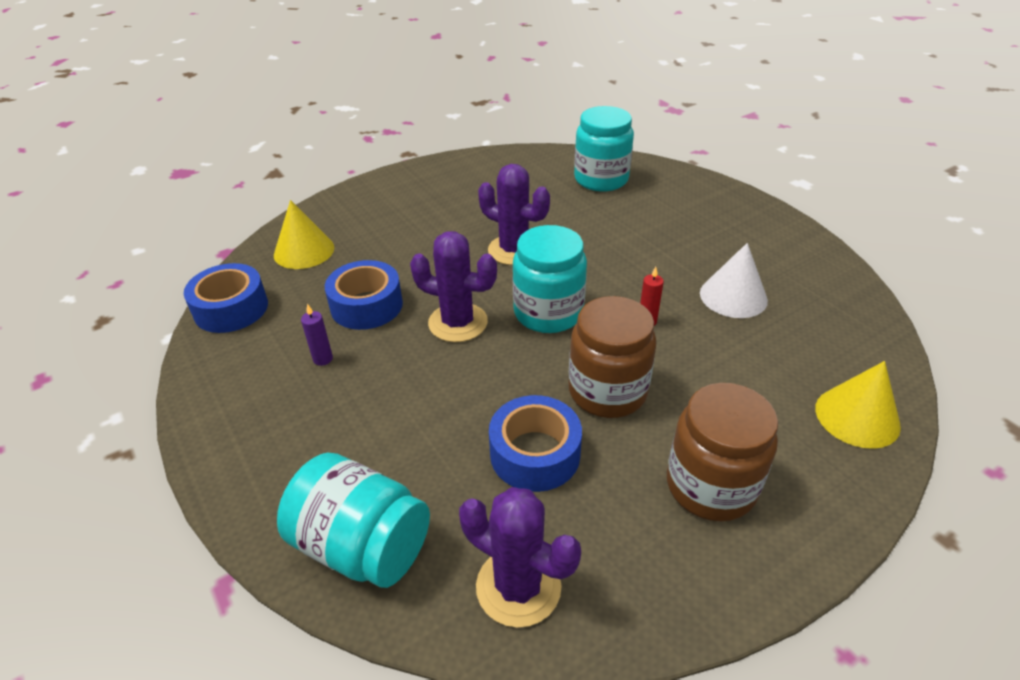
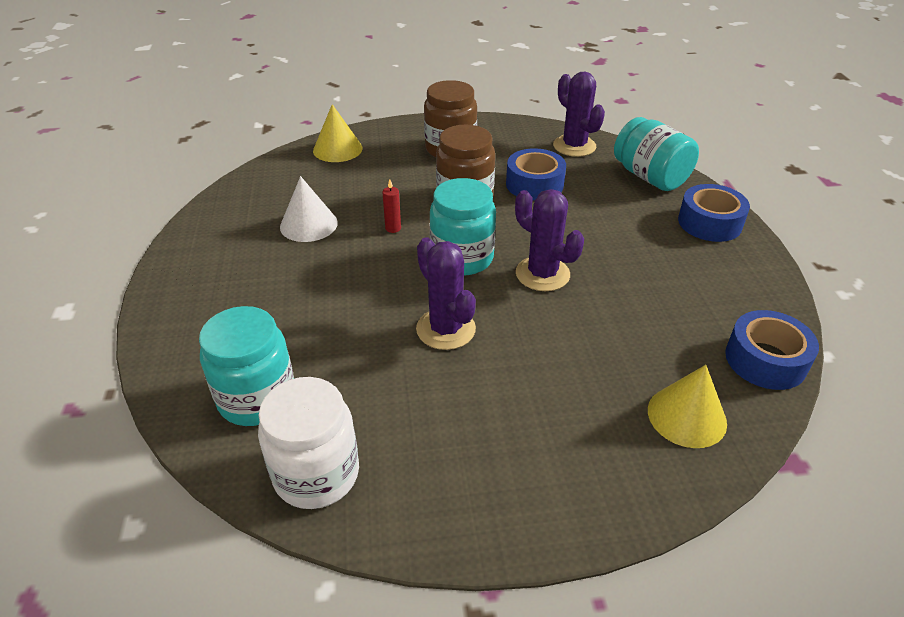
camera: 155 degrees left, 0 degrees up
purple candle [301,304,333,366] -> none
blue tape [325,260,403,330] -> blue tape moved to [678,184,750,242]
none -> white jar [258,377,359,509]

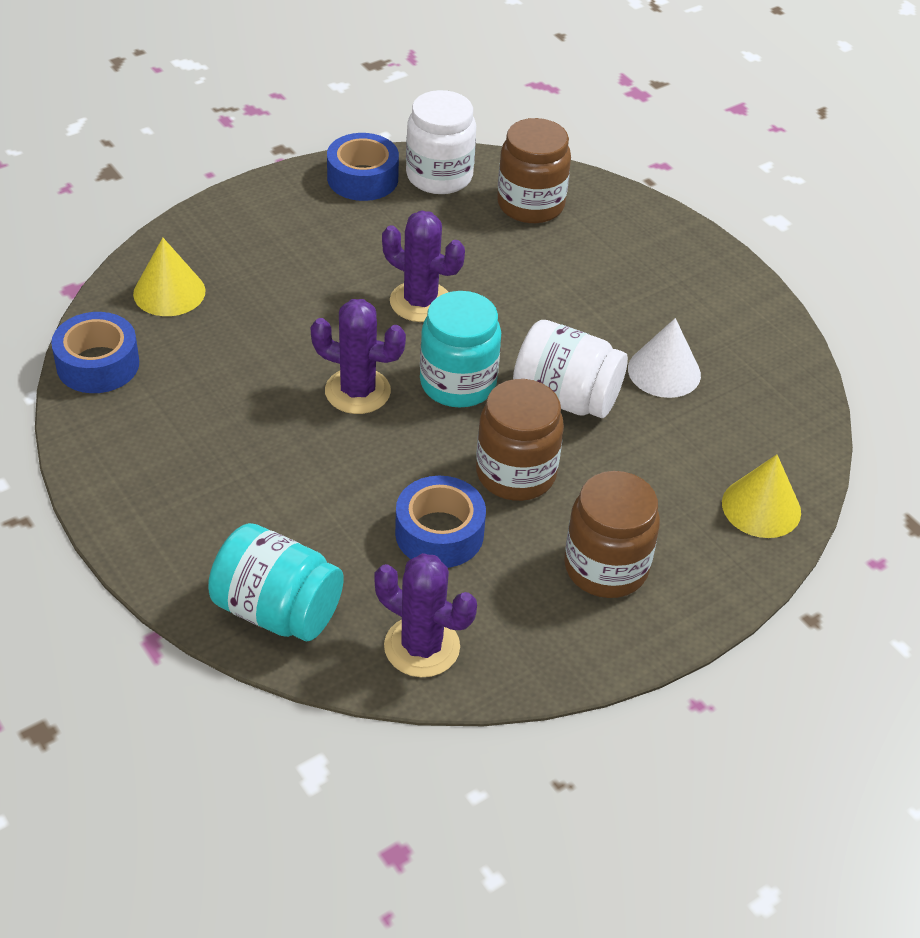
camera: 150 degrees right, 5 degrees up
turquoise jar [199,306,294,426] -> brown jar [497,118,571,223]
red candle [382,179,401,233] -> white jar [513,320,628,418]
blue tape [678,184,750,242] -> blue tape moved to [327,133,399,201]

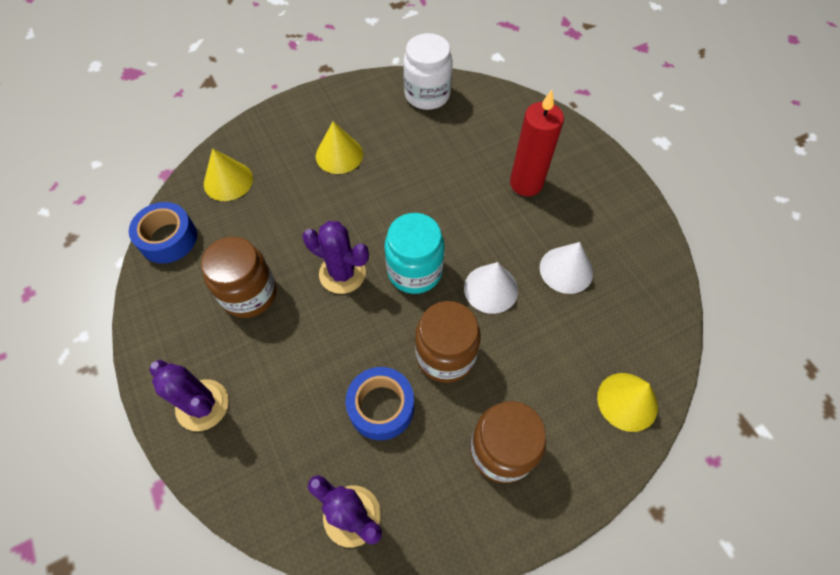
camera: 10 degrees right, 15 degrees up
turquoise jar [208,523,344,641] -> none
blue tape [327,133,399,201] -> none
purple cactus [382,211,465,322] -> purple cactus moved to [149,360,229,431]
brown jar [497,118,571,223] -> brown jar moved to [201,237,277,318]
white jar [513,320,628,418] -> white cone [464,262,518,314]
none -> yellow cone [316,121,363,174]
none -> red candle [510,90,564,196]

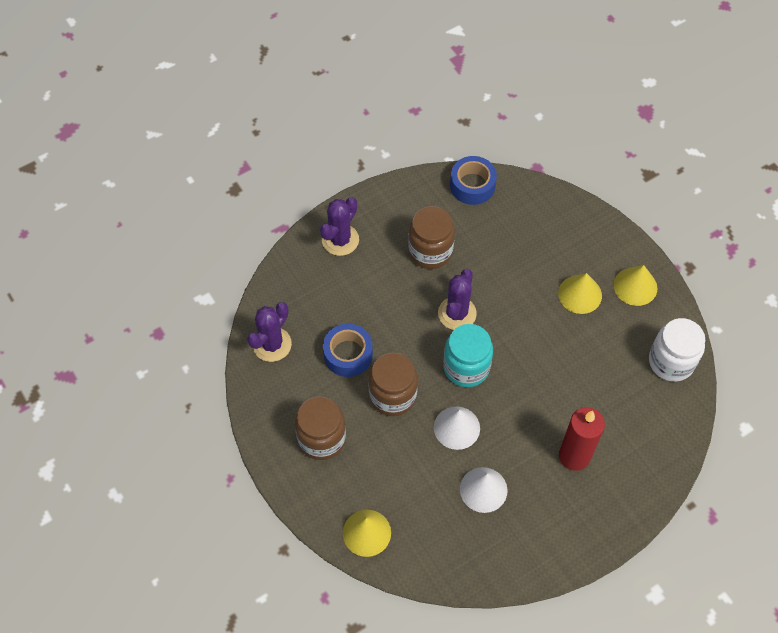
camera: 85 degrees right, 0 degrees up
yellow cone [204,148,253,201] -> yellow cone moved to [614,265,657,306]

